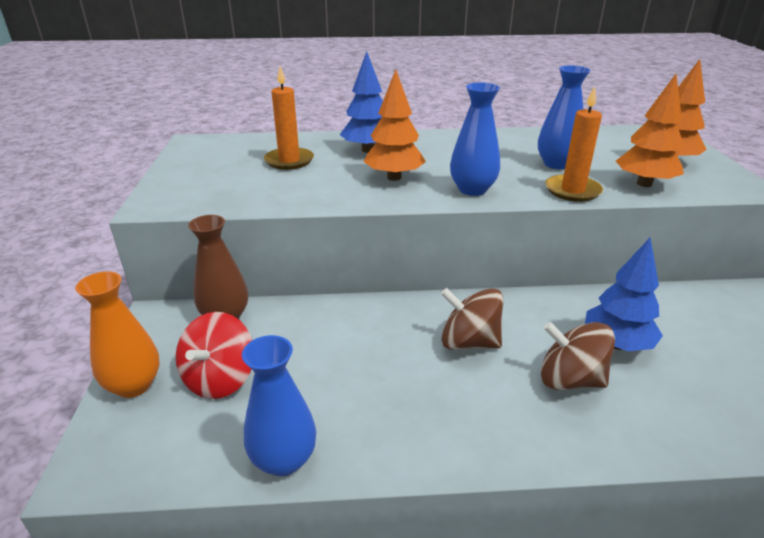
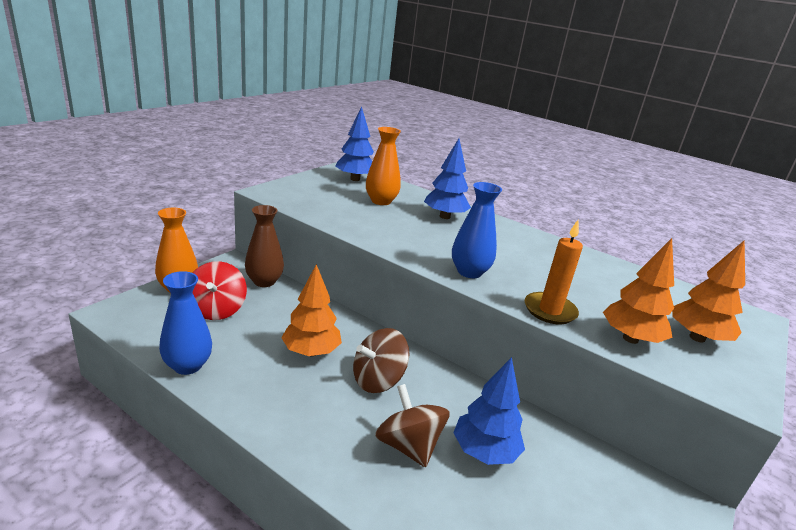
camera: 35 degrees right, 5 degrees down
red spinning top [176,312,252,399] -> red spinning top turned 60 degrees counterclockwise [193,261,247,320]
orange candle [264,66,314,170] -> orange vase [366,127,401,205]
orange tree [363,69,426,181] -> orange tree moved to [281,264,342,356]
brown spinning top [441,288,504,350] -> brown spinning top turned 90 degrees counterclockwise [353,328,409,393]
blue vase [538,65,591,169] -> none
none -> blue tree [335,107,374,181]

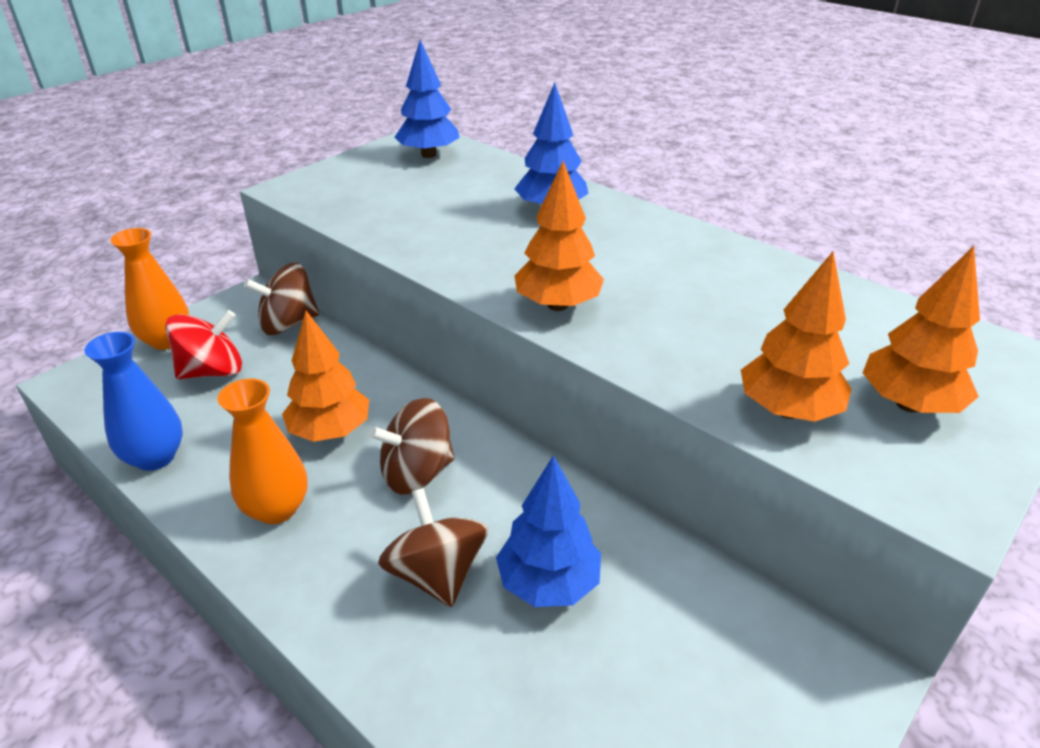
camera: 10 degrees right, 10 degrees up
red spinning top [193,261,247,320] -> red spinning top turned 120 degrees counterclockwise [165,310,242,379]
brown vase [245,205,284,287] -> brown spinning top [244,263,320,335]
orange vase [366,127,401,205] -> orange vase moved to [218,378,308,524]
blue vase [452,182,502,278] -> orange tree [514,161,604,311]
orange candle [525,220,583,324] -> none

